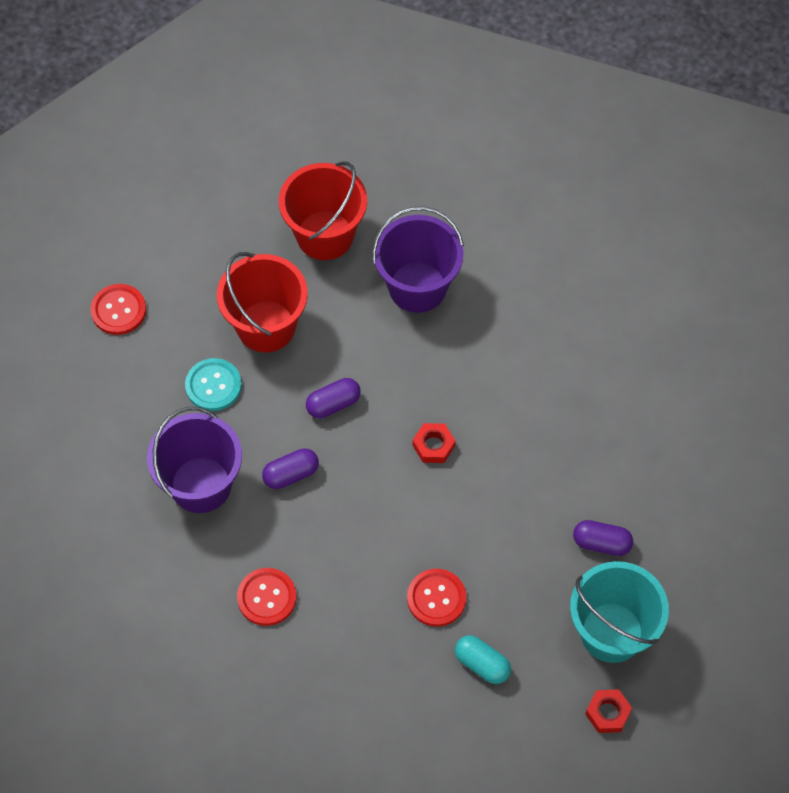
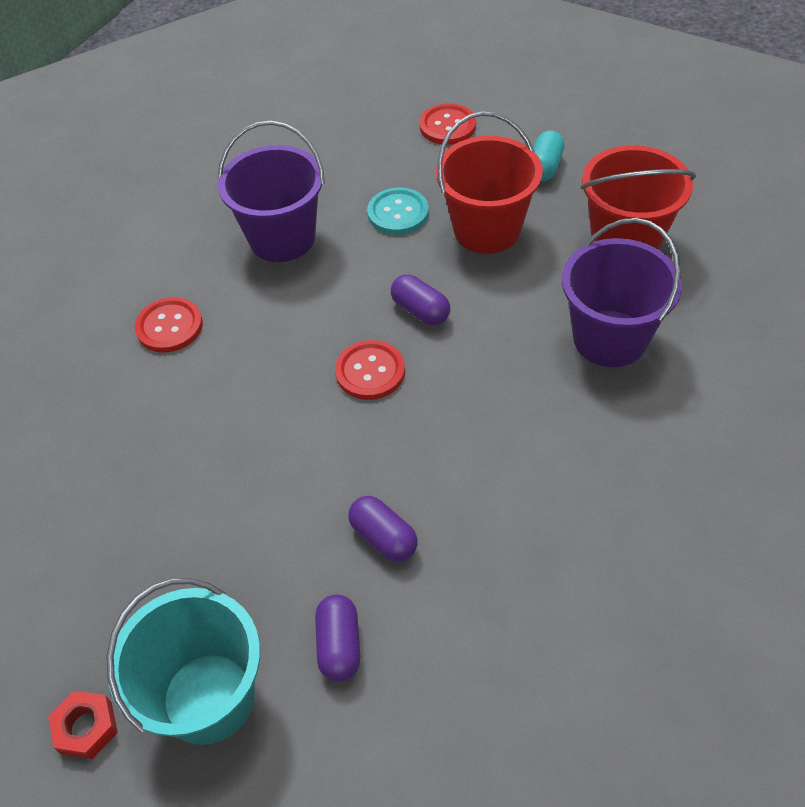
camera: 75 degrees right, 10 degrees down
purple capsule [262,448,319,489] -> purple capsule moved to [348,496,418,562]
red button [407,569,466,627] -> red button moved to [335,340,405,400]
red nut [413,423,455,463] -> none
turquoise capsule [455,635,511,684] -> turquoise capsule moved to [533,131,565,182]

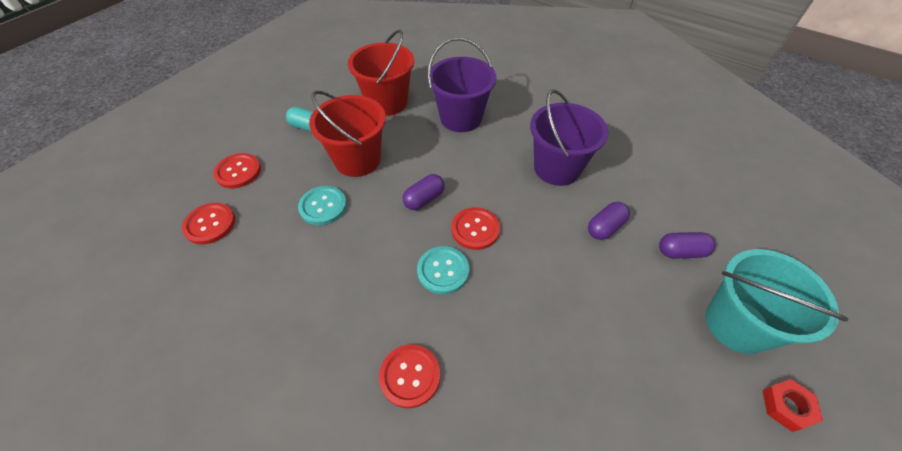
camera: 90 degrees left, 0 degrees up
purple bucket [218,121,325,262] -> purple bucket moved to [530,90,608,186]
none -> red button [182,203,235,245]
none -> turquoise button [417,246,469,294]

